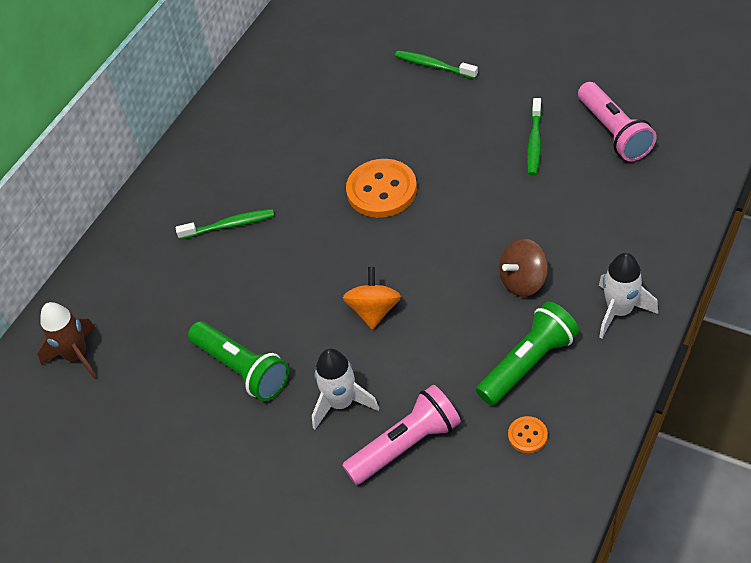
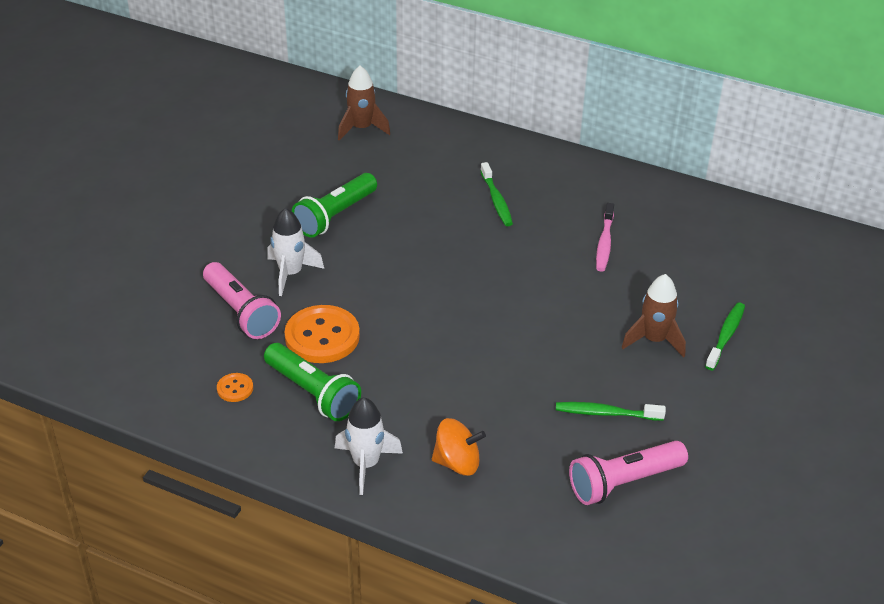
camera: 80 degrees right, 10 degrees down
orange spinning top [343,267,401,330] -> orange spinning top moved to [432,418,486,476]
orange button [346,159,417,218] -> orange button moved to [285,305,360,363]
brown spinning top [499,238,548,297] -> none
none -> pink toothbrush [596,203,614,272]
none -> brown rocket [622,274,686,358]

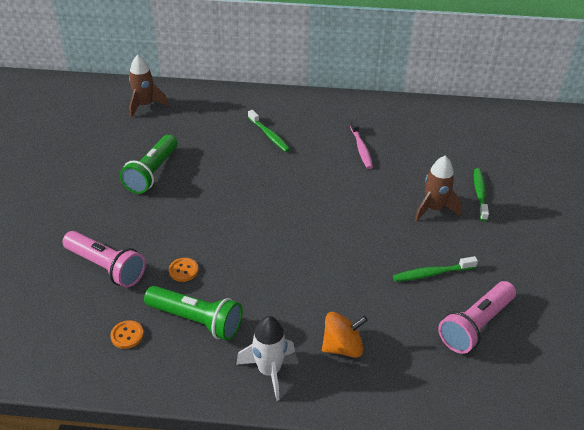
camera: 20 degrees left, 0 degrees up
white rocket [267,208,324,296] -> none
orange button [285,305,360,363] -> orange button [169,258,199,282], size x0.47

